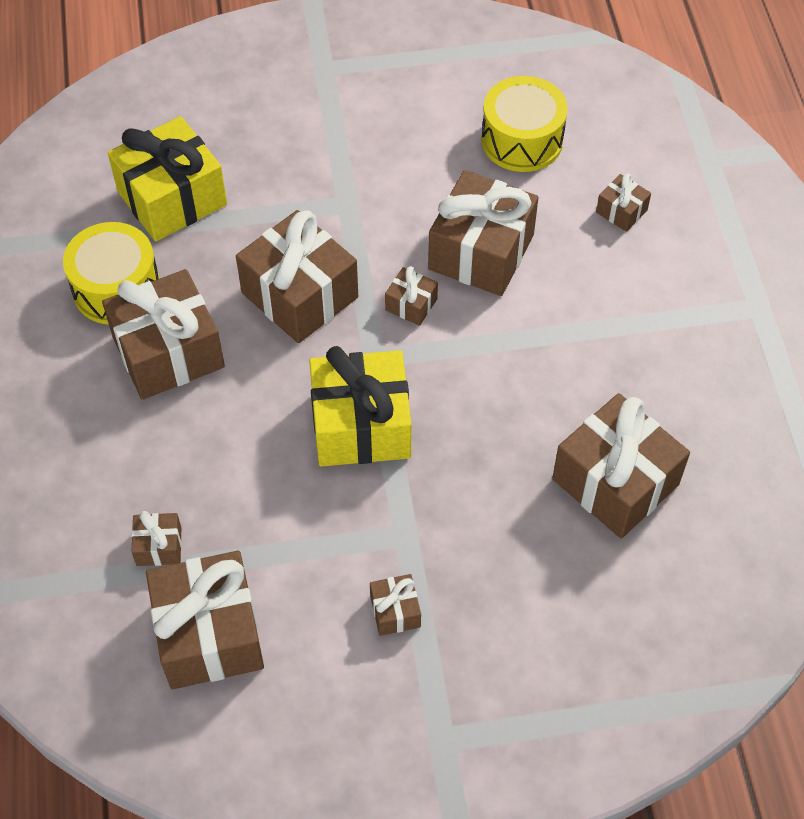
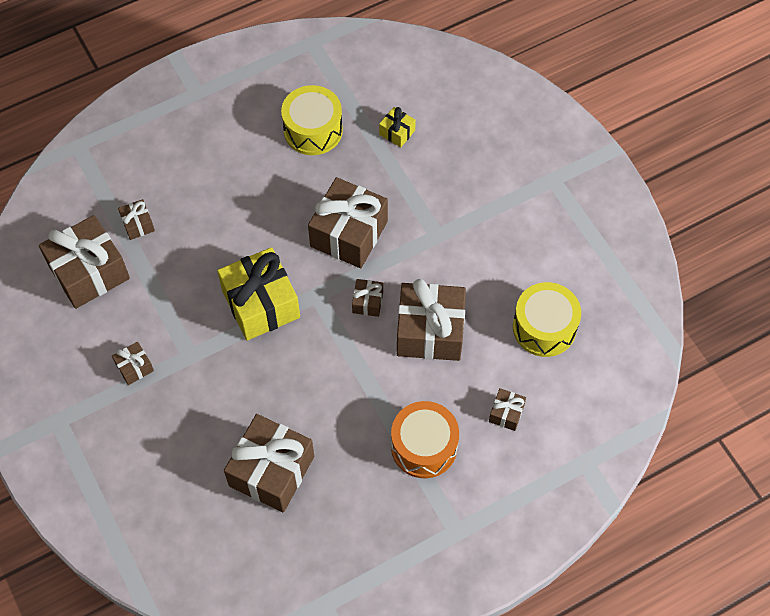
camera: 70 degrees right, 5 degrees up
brown gift [102,269,225,400] -> none
yellow gift [108,116,227,241] -> yellow gift [379,107,416,147], size x0.46
none -> orange drum [391,401,459,478]

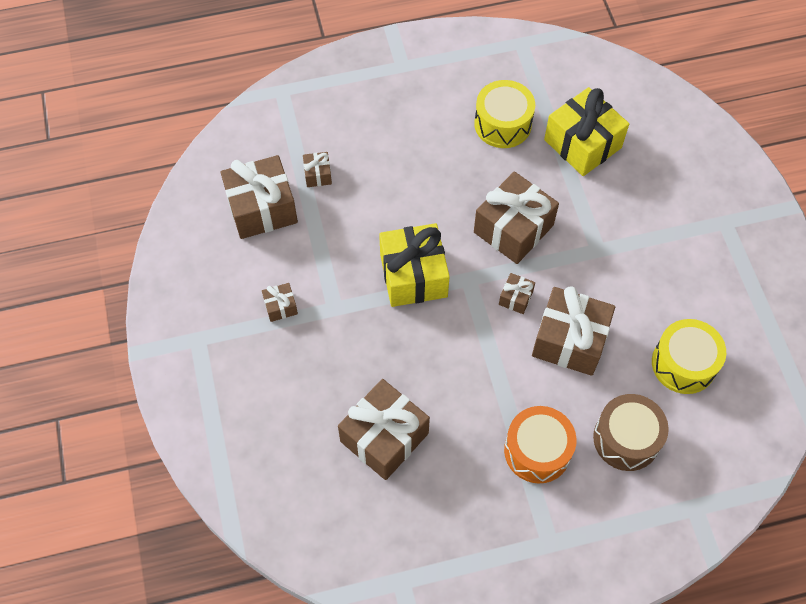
camera: 15 degrees right, 0 degrees up
yellow gift [379,107,416,147] -> yellow gift [544,87,629,176], size x2.19
brown gift [489,388,526,431] -> brown drum [593,394,669,471]

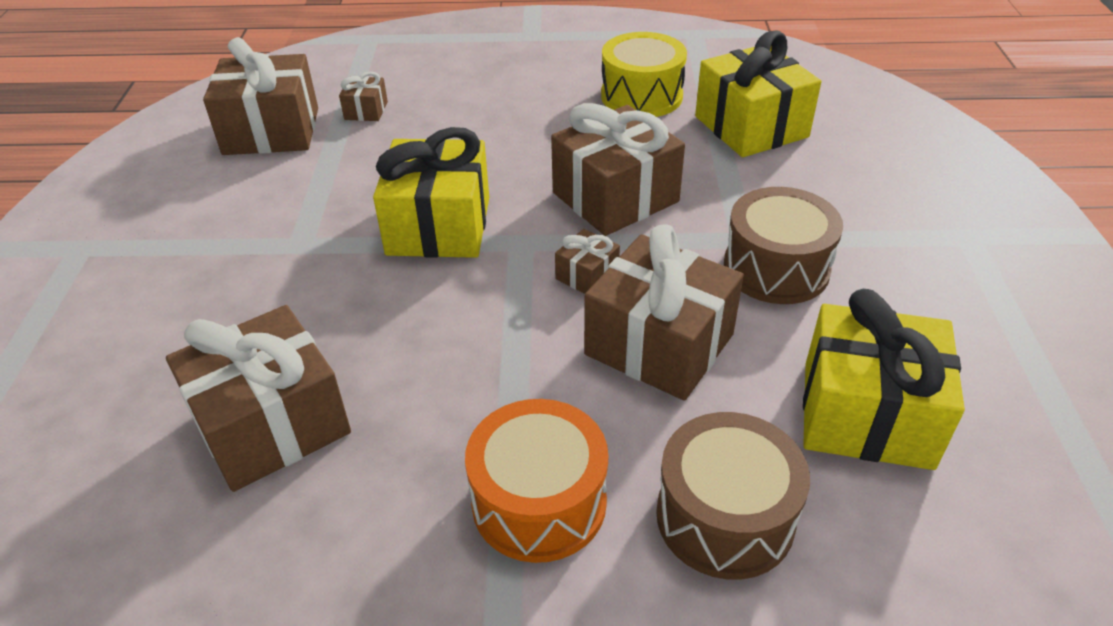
camera: 15 degrees right, 20 degrees down
brown gift [262,283,298,322] -> none
yellow drum [652,319,726,394] -> yellow gift [803,289,965,470]
none -> brown drum [724,187,843,304]

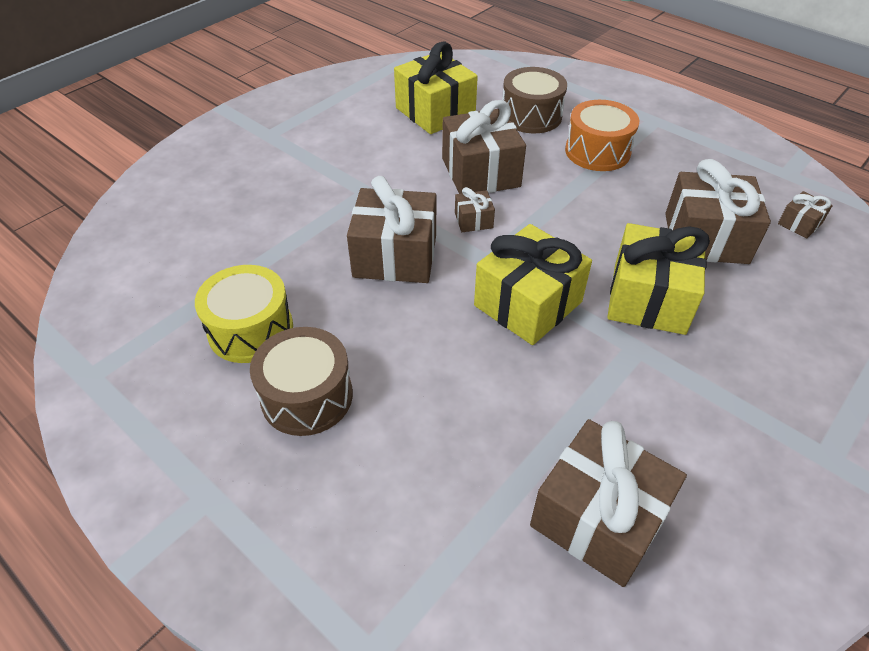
camera: 140 degrees left, 5 degrees up
brown gift [339,72,388,121] -> brown gift moved to [778,191,833,239]
yellow gift [695,31,821,157] -> yellow gift moved to [607,223,710,335]
brown drum [724,187,843,304] -> brown drum moved to [250,327,353,436]

